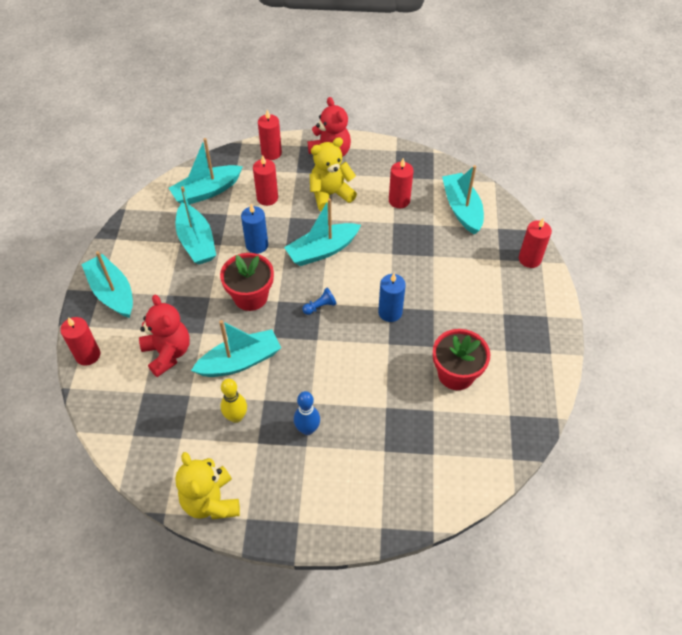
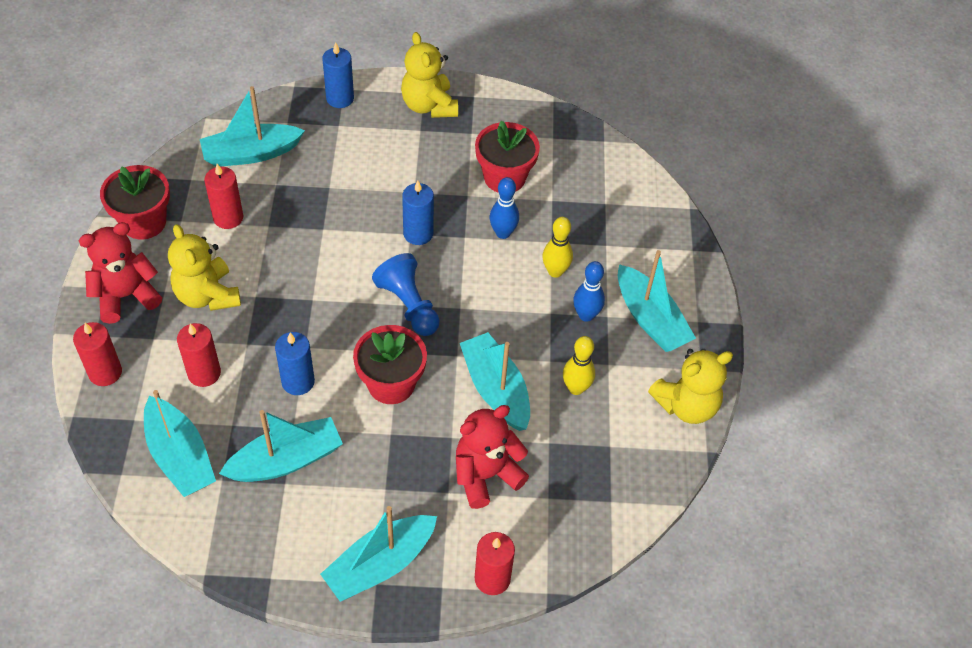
camera: 95 degrees left, 0 degrees up
turquoise boat [284,198,361,266] -> turquoise boat moved to [617,250,696,352]
blue pawn [302,288,337,315] -> blue pawn [372,253,440,336], size x1.89
red candle [519,218,552,268] -> blue candle [322,42,354,108]
none -> red flower pot [100,165,170,240]
none -> yellow teddy bear [401,32,458,118]
none -> blue bowling pin [490,177,519,239]
none -> yellow bowling pin [542,217,573,278]

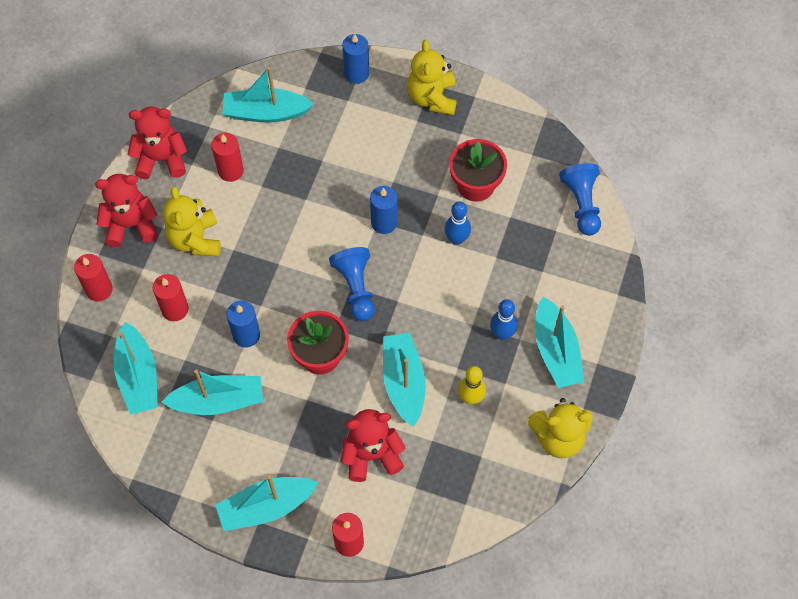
camera: 20 degrees right, 10 degrees up
red flower pot [100,165,170,240] -> red teddy bear [127,107,187,179]
yellow bowling pin [542,217,573,278] -> none
none -> blue pawn [559,163,601,236]

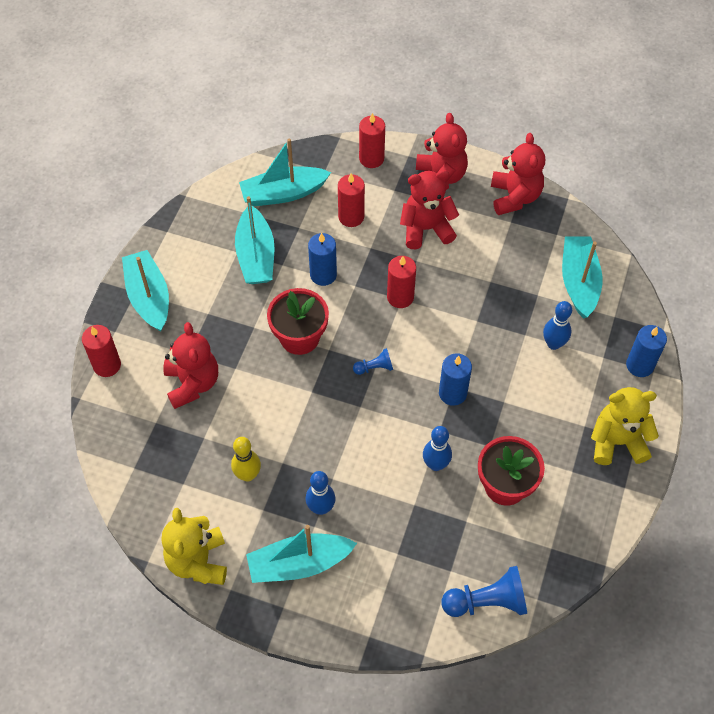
camera: 90 degrees right, 5 degrees down
yellow teddy bear [163,186,221,256] -> red teddy bear [400,170,459,249]
red candle [211,133,244,182] -> red candle moved to [387,256,416,308]
blue pawn [329,247,375,321] -> blue pawn [353,348,393,375], size x0.53
turquoise boat [383,333,426,427] -> none
none -> blue bowling pin [543,301,572,350]

